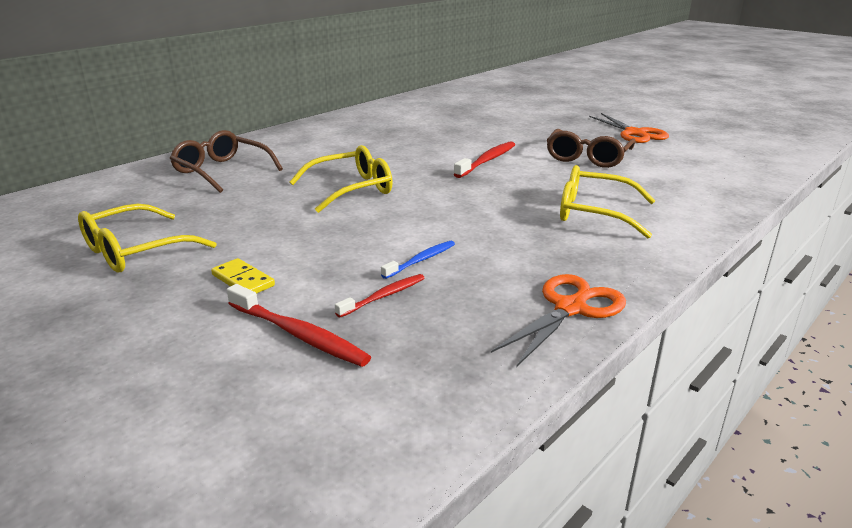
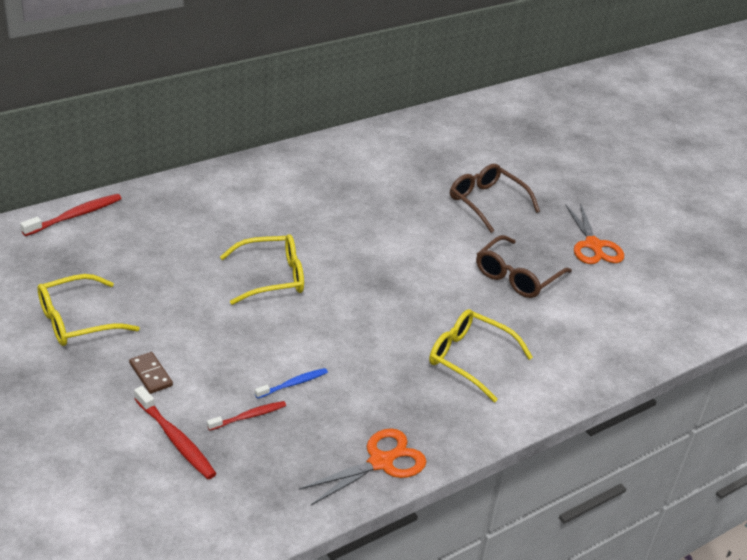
camera: 10 degrees right, 10 degrees up
brown glasses [170,130,283,193] -> brown glasses moved to [450,164,540,233]
yellow domino [211,258,275,294] -> brown domino [129,352,173,394]
red toothbrush [454,141,515,178] -> red toothbrush moved to [20,194,122,236]

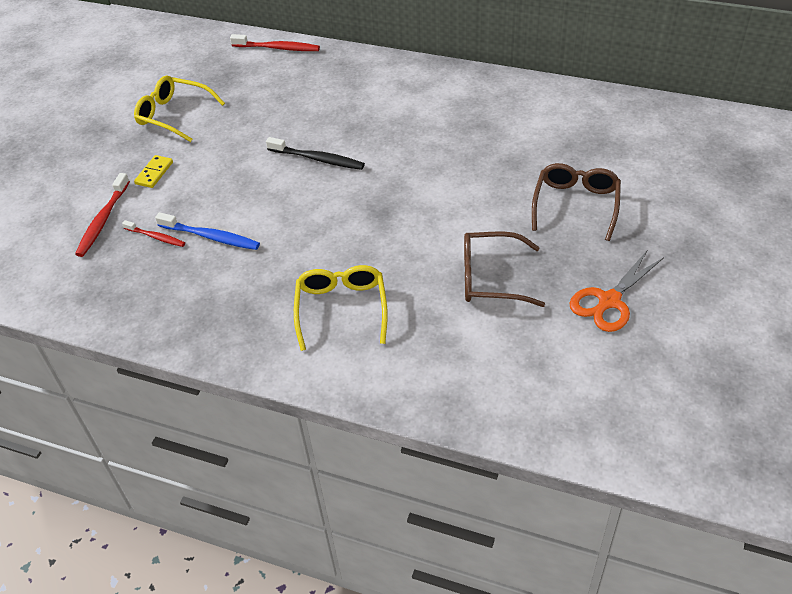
camera: 60 degrees right, 10 degrees up
brown domino [129,352,173,394] -> yellow domino [134,155,173,188]
yellow glasses [220,234,304,305] -> black toothbrush [266,137,365,170]
blue toothbrush [255,368,328,399] -> blue toothbrush [155,212,260,250], size x1.58
orange scissors [299,429,427,505] -> none

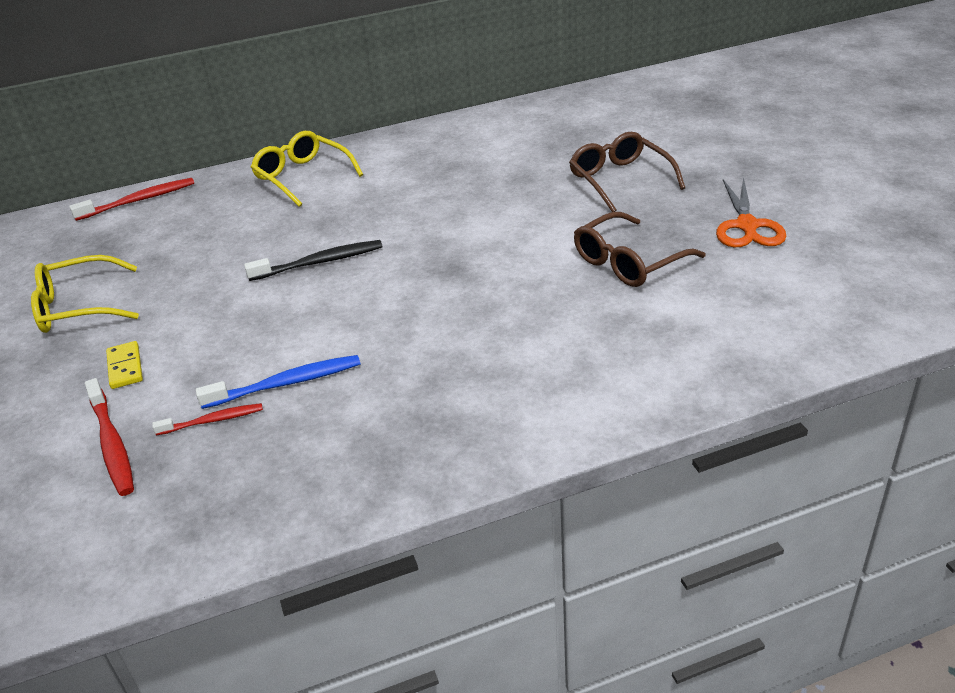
camera: 40 degrees left, 10 degrees down
yellow glasses [294,265,388,351] -> yellow glasses moved to [251,131,363,207]

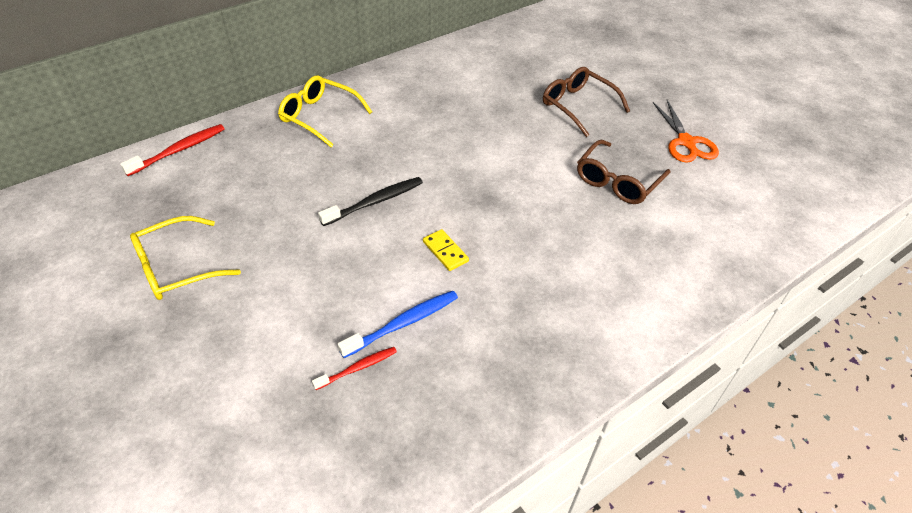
camera: 20 degrees left, 10 degrees up
red toothbrush [85,378,134,496] -> none
yellow domino [106,341,143,389] -> yellow domino moved to [423,229,469,271]

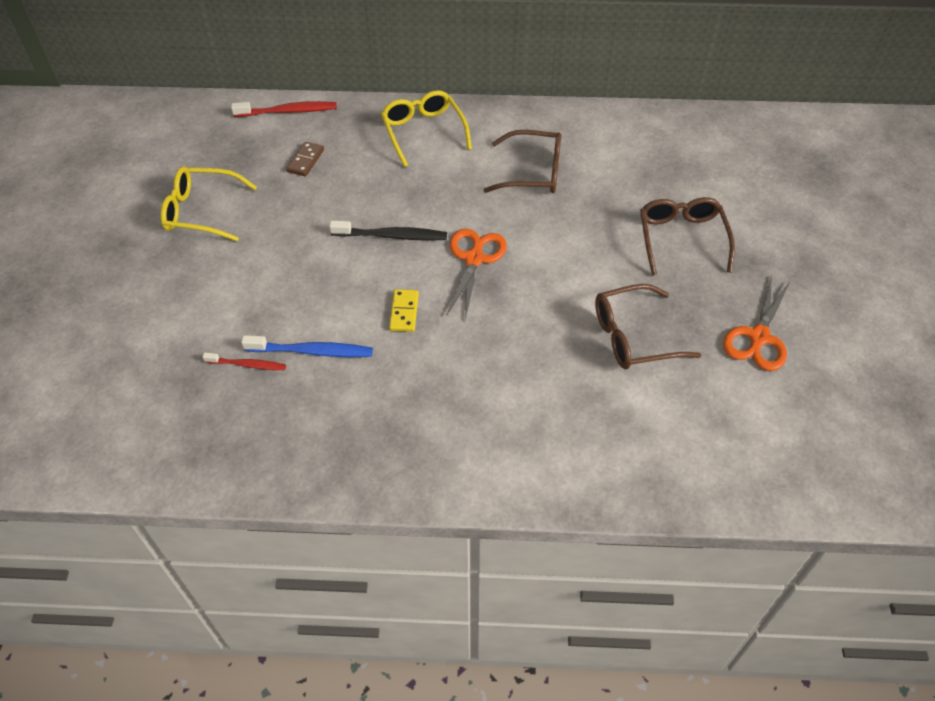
camera: 40 degrees right, 5 degrees up
none -> brown domino [286,142,324,176]
none -> orange scissors [446,229,507,320]
none -> brown glasses [484,130,561,193]

